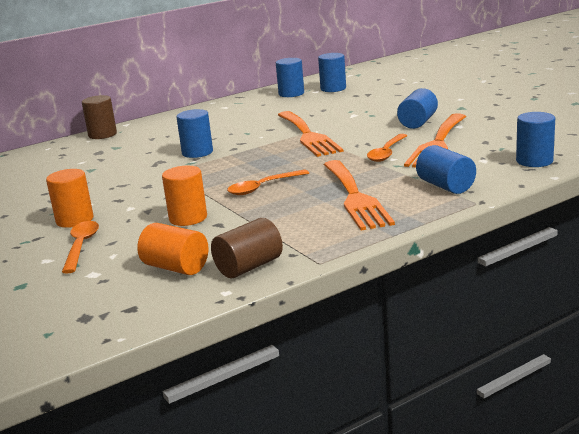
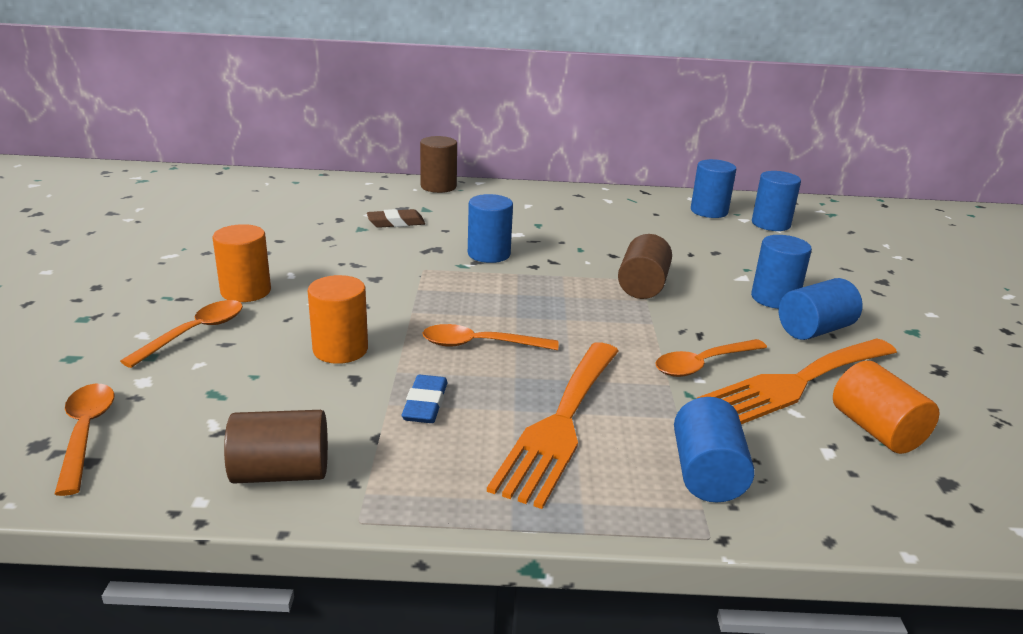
camera: 30 degrees right, 5 degrees up
orange cylinder [137,223,208,275] -> orange cylinder moved to [833,361,939,454]
orange fork [278,111,344,157] -> brown cylinder [618,234,672,299]
blue cylinder [516,112,555,167] -> blue cylinder moved to [751,235,812,309]
none -> orange spoon [55,384,114,496]
none -> brown eraser [367,209,425,228]
none -> blue eraser [402,375,448,423]

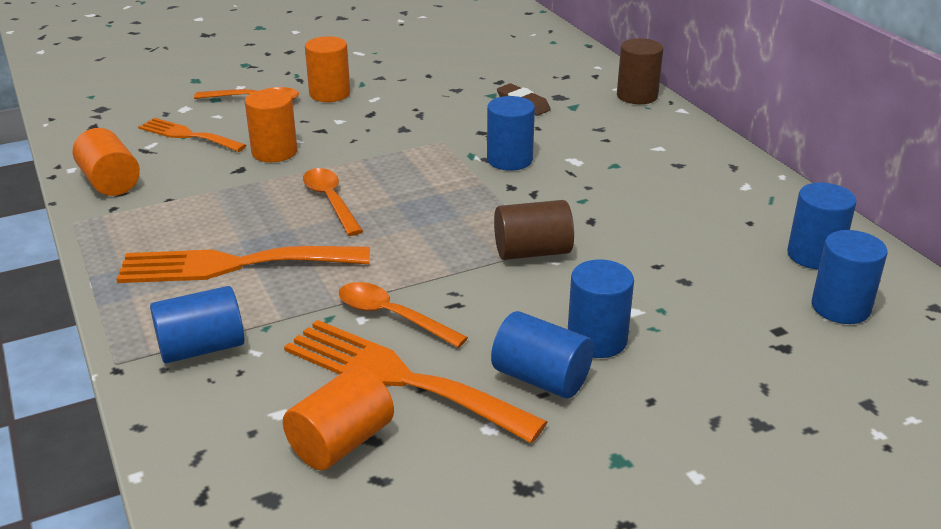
camera: 65 degrees right, 5 degrees up
orange spoon [55,384,114,496] -> none
brown cylinder [224,410,328,484] -> orange cylinder [73,128,140,196]
blue eraser [402,375,448,423] -> none
none -> orange fork [138,118,247,152]

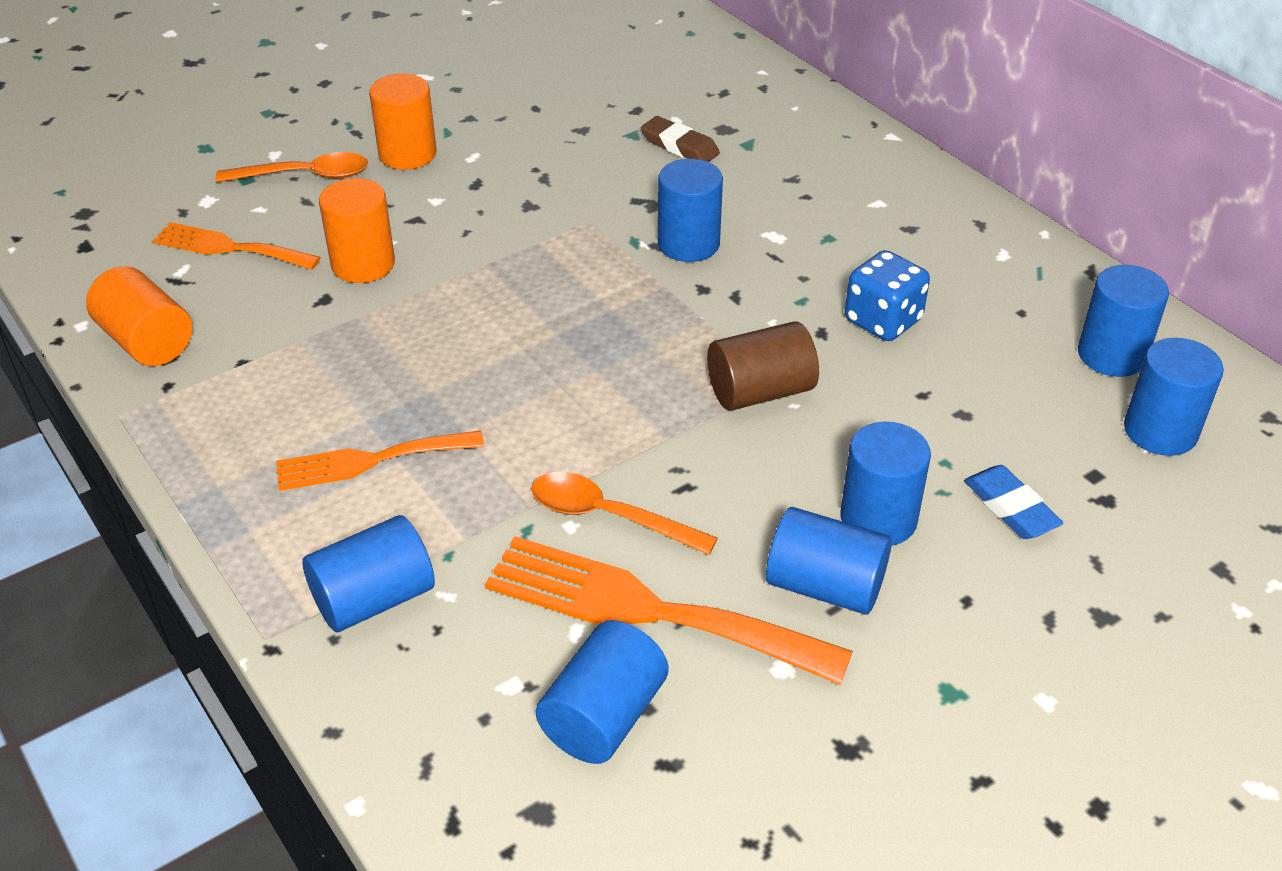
camera: 10 degrees left, 10 degrees up
orange fork [116,246,370,283] -> orange fork [276,430,484,491], size x0.61
orange cylinder [283,366,394,471] -> blue cylinder [536,620,669,764]
orange spoon [303,168,363,236] -> none
brown cylinder [617,38,663,104] -> none
none -> blue dice [845,250,930,341]
none -> blue eraser [964,465,1063,539]

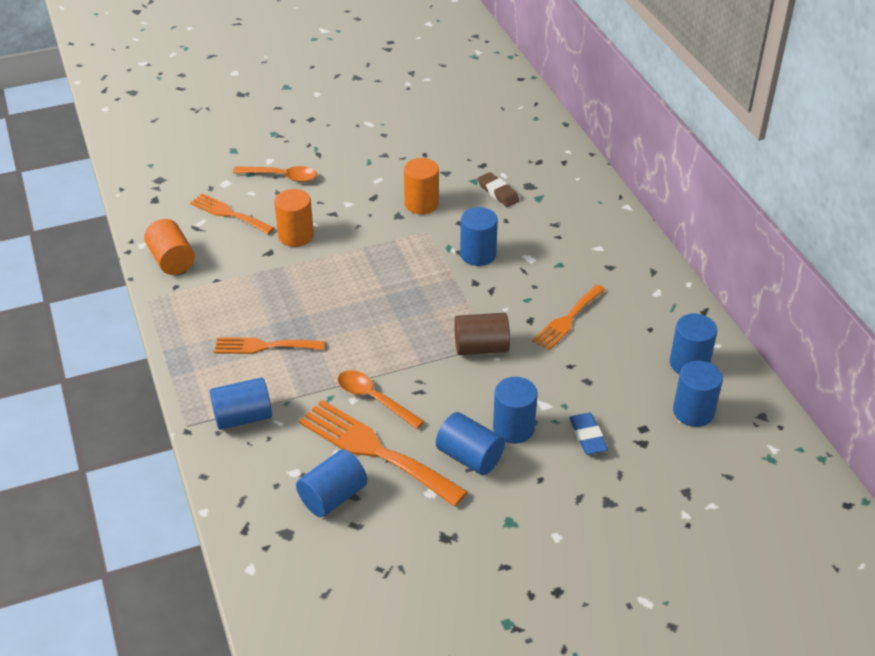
camera: 15 degrees right, 0 degrees up
orange cylinder [369,74,437,170] -> orange cylinder moved to [404,158,439,214]
blue dice [845,250,930,341] -> orange fork [532,284,605,350]

